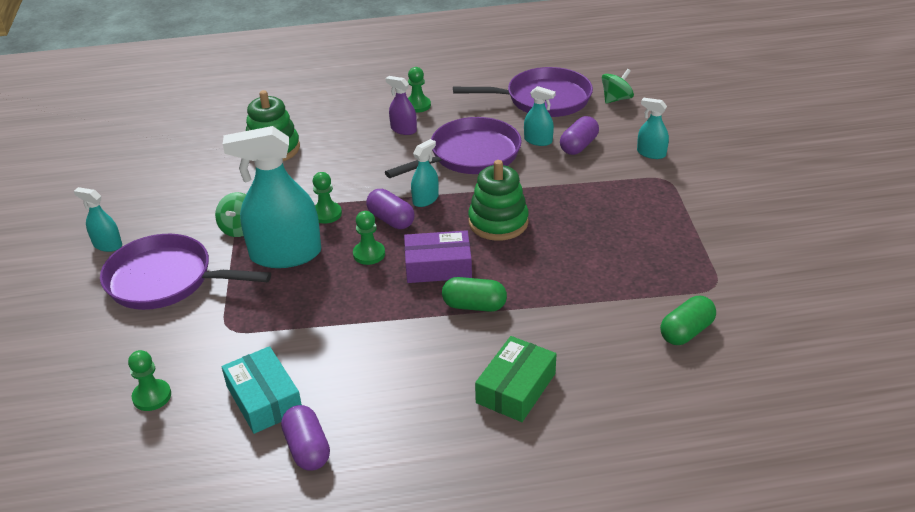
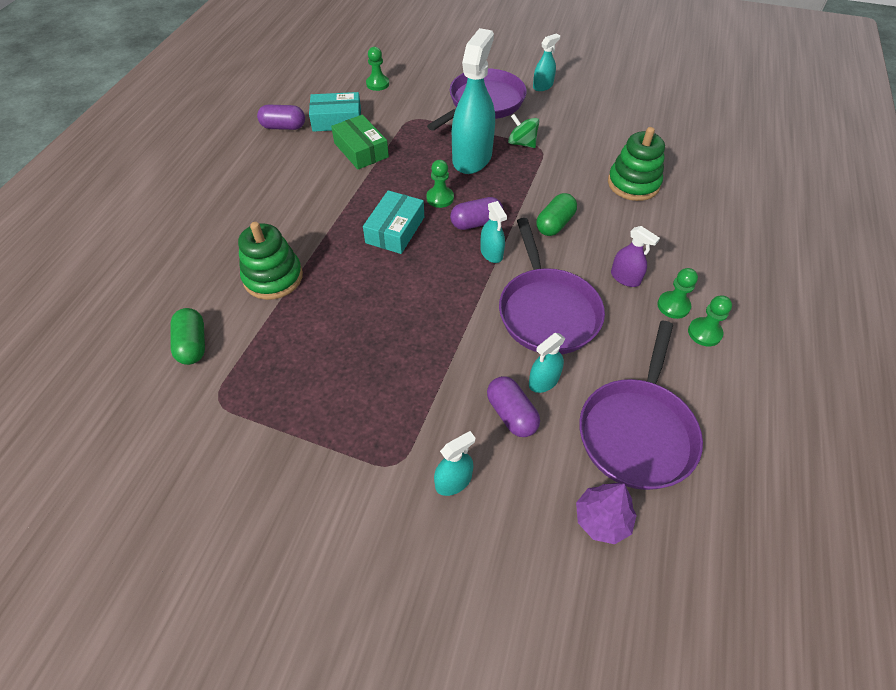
camera: 115 degrees right, 15 degrees up
green pawn [313,172,342,224] -> green pawn moved to [688,295,732,346]
purple spray bottle [386,76,417,135] -> purple spray bottle turned 75 degrees clockwise [611,226,660,287]
purple box [404,230,472,283] -> turquoise box [363,190,424,254]
green capsule [442,277,507,312] -> green capsule moved to [536,193,577,236]
green stacking toy [468,160,529,241] -> green stacking toy moved to [238,222,303,300]
green box [475,336,557,422] -> green box moved to [331,115,389,170]
green spinning top [602,69,634,103] -> purple tree [576,483,637,544]

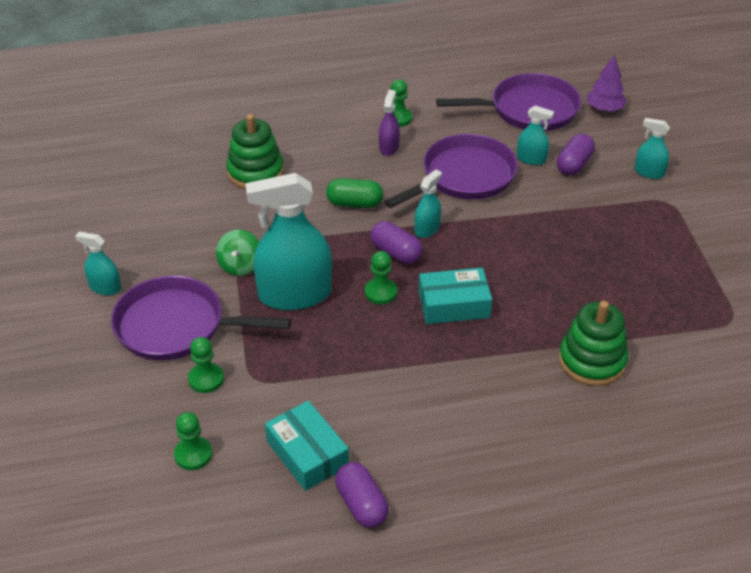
camera: 120 degrees left, 10 degrees down
green capsule [170,308,205,365] -> none
green box [331,115,389,170] -> none
green pawn [688,295,732,346] -> green pawn moved to [188,337,224,393]

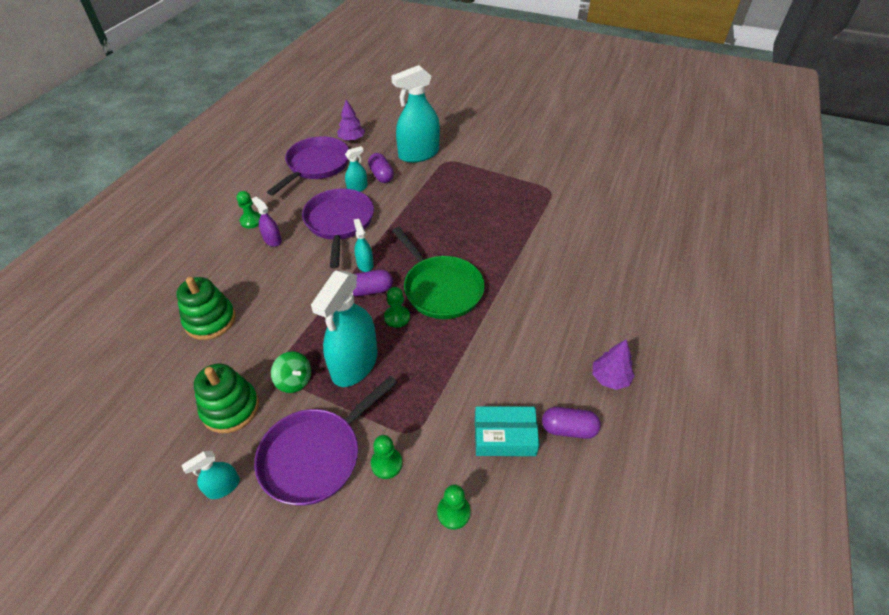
camera: 55 degrees left, 5 degrees up
green capsule [326,178,383,208] -> none
turquoise box [419,268,492,324] -> green pan [392,227,485,319]
green stacking toy [559,301,629,386] -> green stacking toy moved to [194,363,259,433]
turquoise spray bottle [634,118,670,179] -> turquoise spray bottle [391,65,440,163], size x2.12
none -> purple tree [592,339,635,390]

